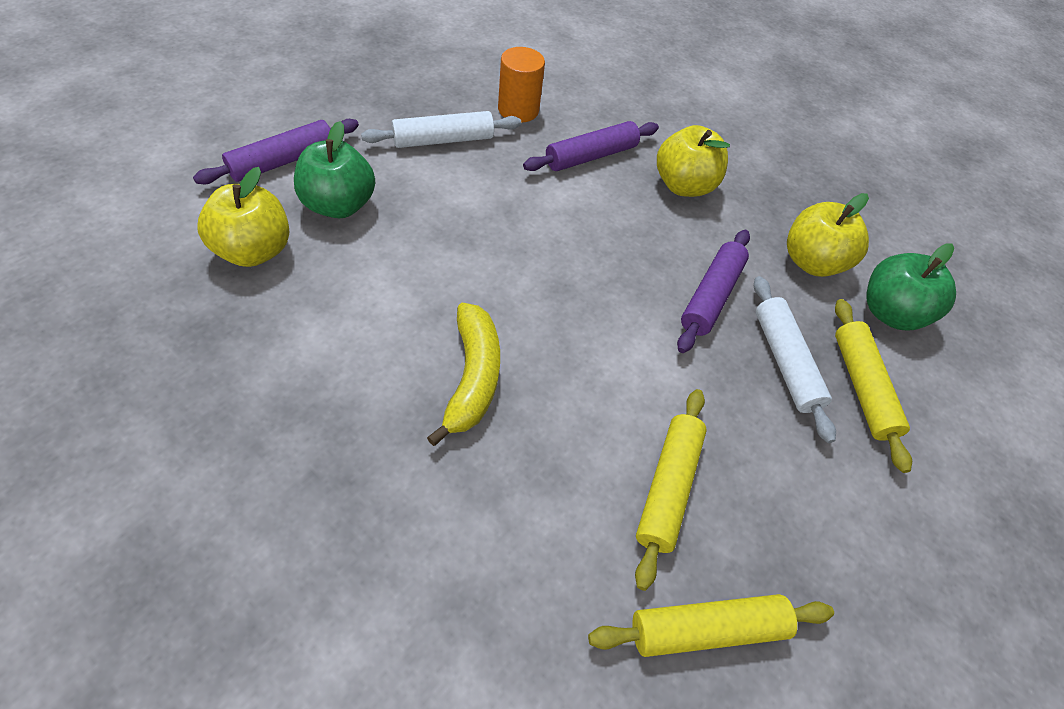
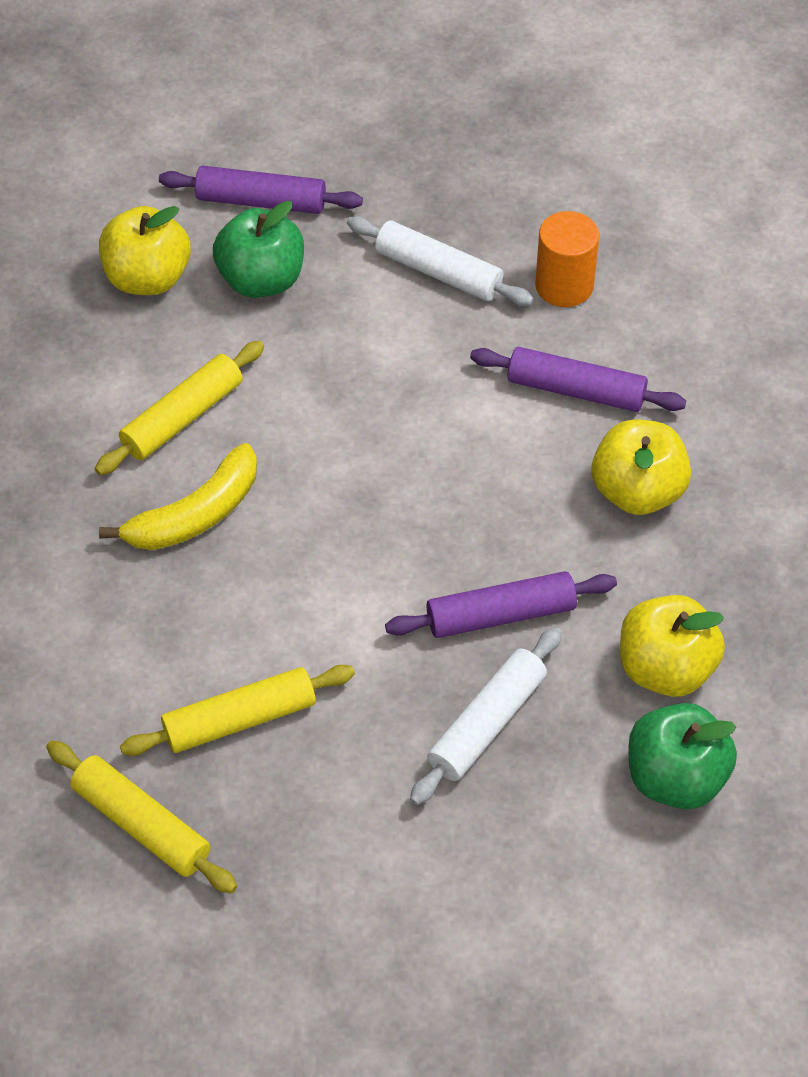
camera: 55 degrees right, 0 degrees up
yellow rolling pin [835,299,912,473] -> yellow rolling pin moved to [95,341,264,475]

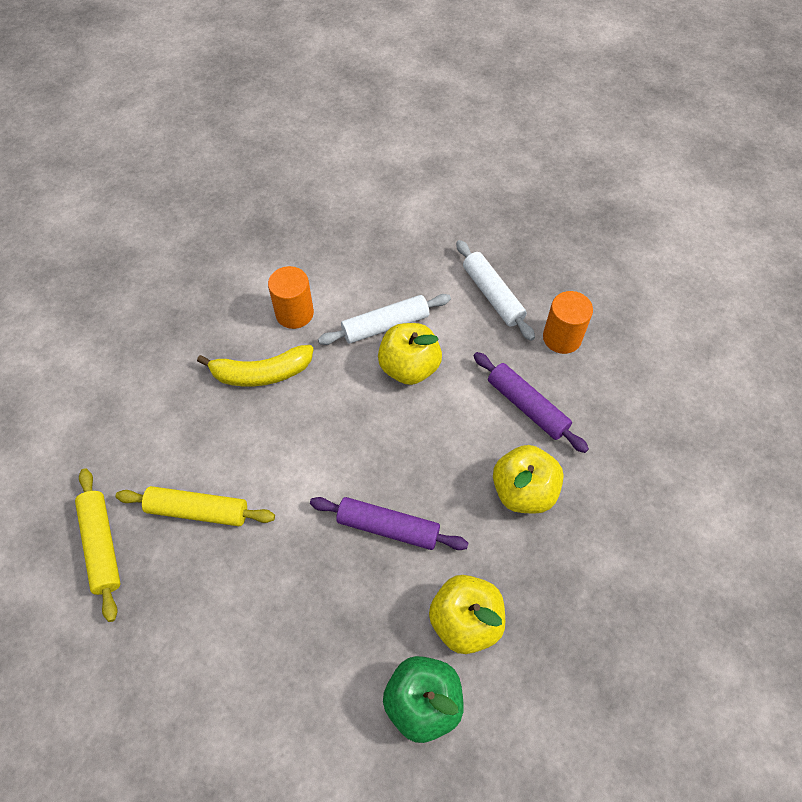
camera: 30 degrees right, 5 degrees up
yellow rolling pin [95,341,264,475] -> orange cylinder [268,266,314,329]
yellow apple [99,206,191,295] -> yellow apple moved to [378,323,442,385]
purple rolling pin [159,166,363,214] -> none
green apple [213,201,304,298] -> none
white rolling pin [410,627,562,805] -> white rolling pin moved to [318,294,451,345]

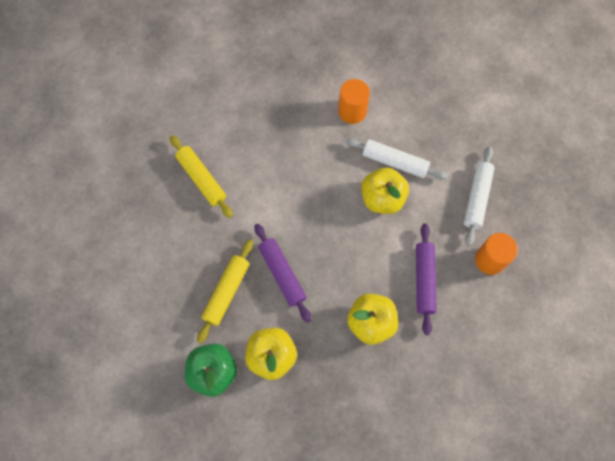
camera: 45 degrees right, 10 degrees up
yellow rolling pin [75,468,121,622] -> yellow rolling pin moved to [197,239,253,343]
yellow banana [197,345,314,387] -> none

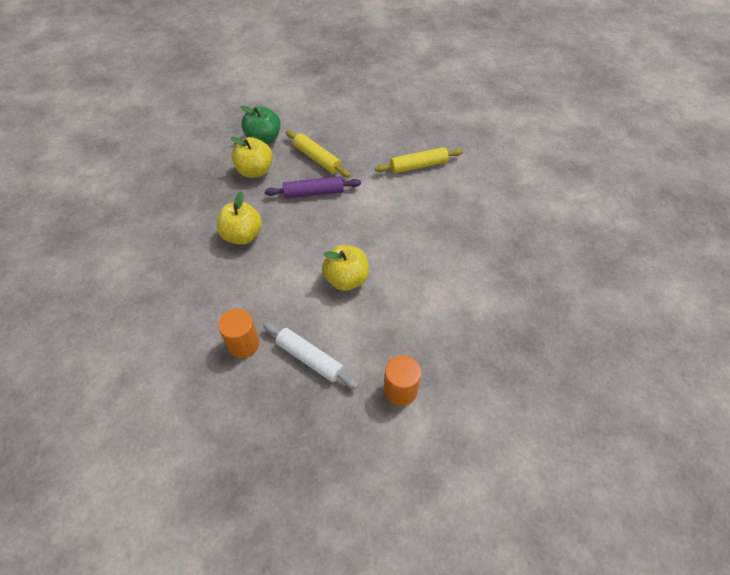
camera: 110 degrees right, 15 degrees down
orange cylinder [338,79,370,124] -> orange cylinder moved to [384,355,421,406]
white rolling pin [346,138,448,180] -> none
purple rolling pin [416,224,437,335] -> none

